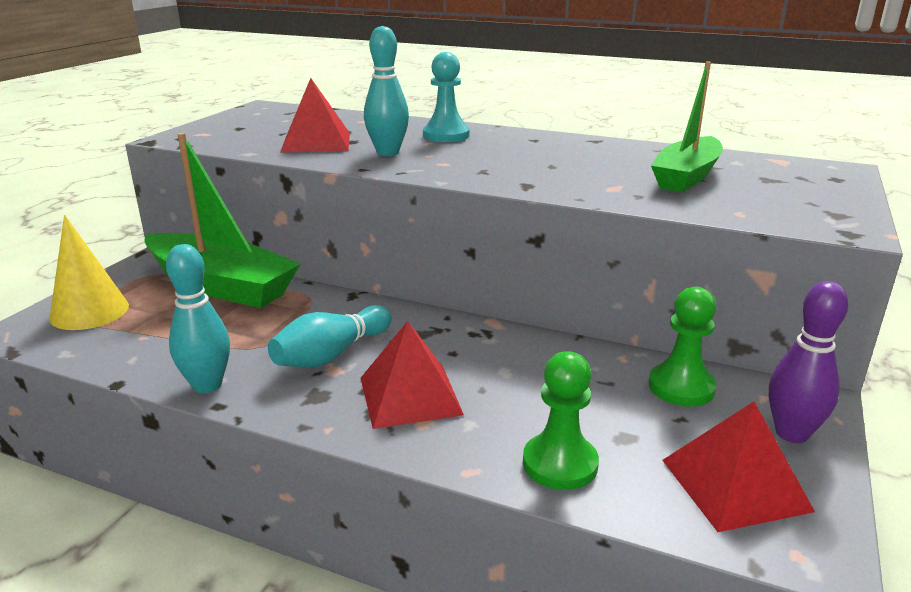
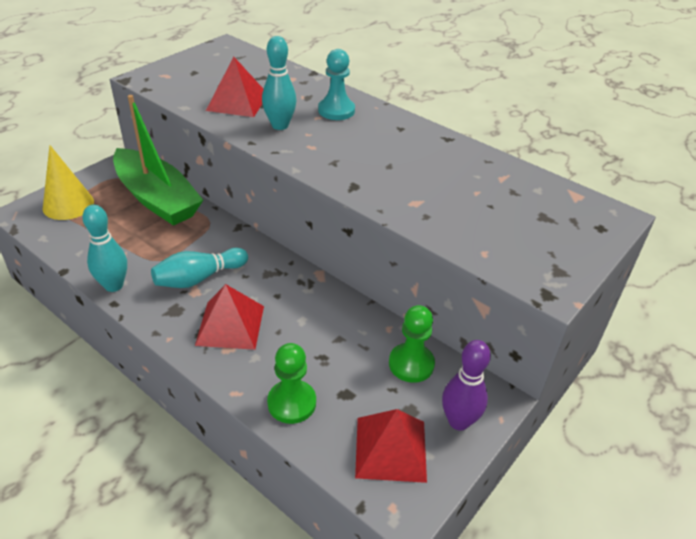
camera: 15 degrees right, 15 degrees up
green boat [651,61,723,192] -> none

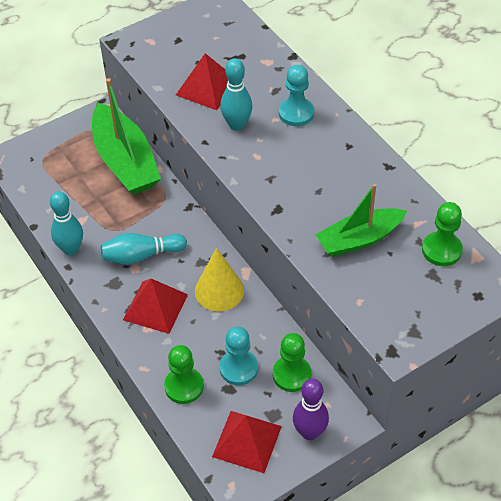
camera: 20 degrees right, 10 degrees up
yellow cone [43,145,94,220] -> yellow cone moved to [195,248,244,311]
none -> turquoise pawn [219,327,258,385]
none -> green boat [316,184,407,257]
none -> green pawn [422,202,463,266]

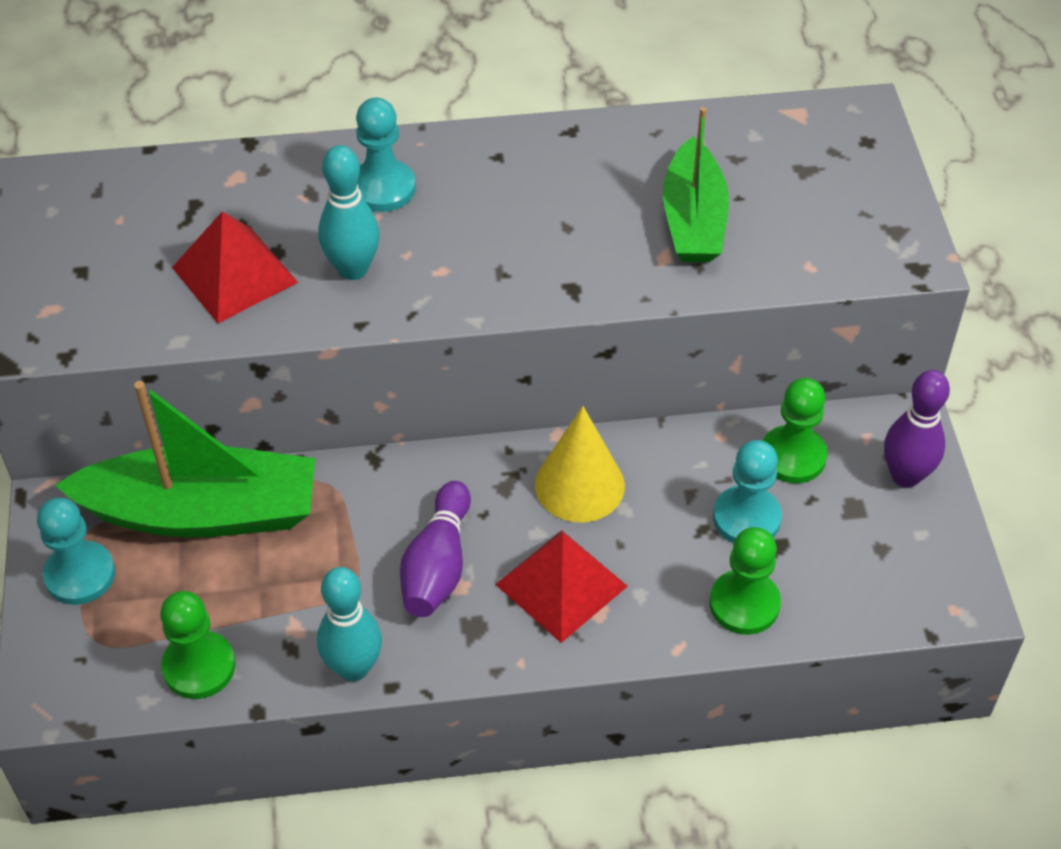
camera: 65 degrees left, 0 degrees up
turquoise bowling pin [101,233,187,265] -> purple bowling pin [400,481,471,617]
red pyramid [212,411,282,473] -> none
green pawn [422,202,463,266] -> green pawn moved to [160,591,236,699]
none -> turquoise pawn [37,498,115,605]

